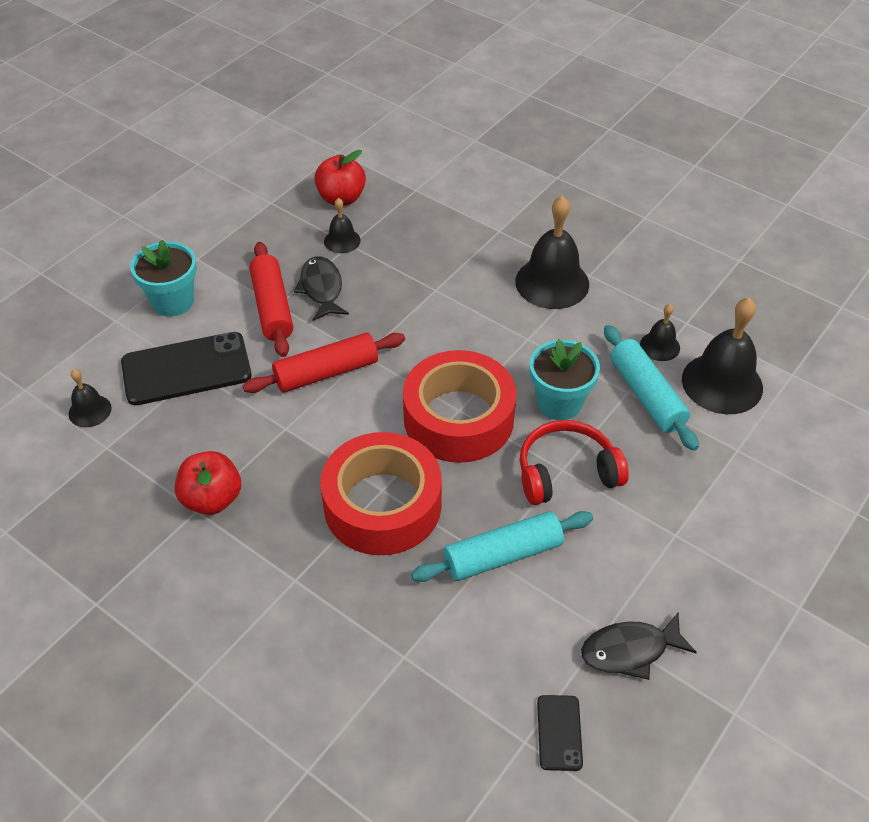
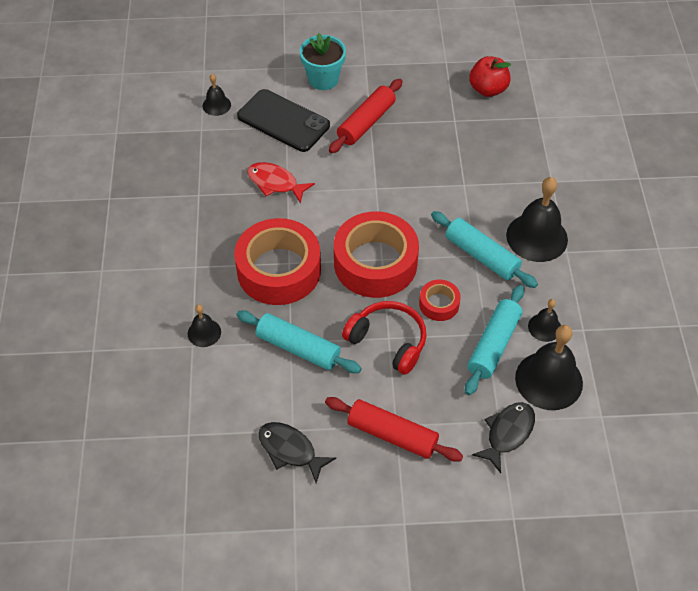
camera: 50 degrees right, 5 degrees up
red apple [175,451,241,515] -> none
red rolling pin [242,333,405,393] -> red rolling pin moved to [325,397,463,462]
black fish [294,256,349,321] -> black fish moved to [472,402,535,473]
black bell [324,198,361,253] -> black bell moved to [188,305,221,347]
turquoise flower pot [530,339,600,420] -> red tape [419,279,461,321]
black phone [537,695,583,771] -> none
none -> red fish [247,162,315,204]
none -> turquoise rolling pin [431,211,538,288]

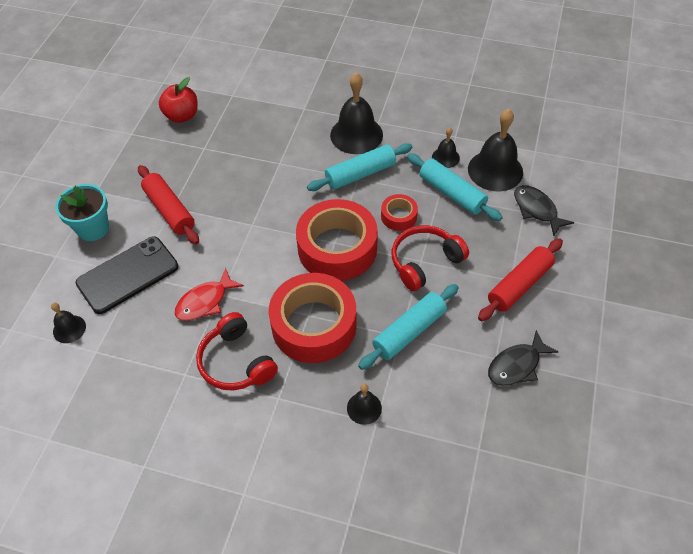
camera: 70 degrees left, 0 degrees up
none -> red headphones [196,312,278,391]

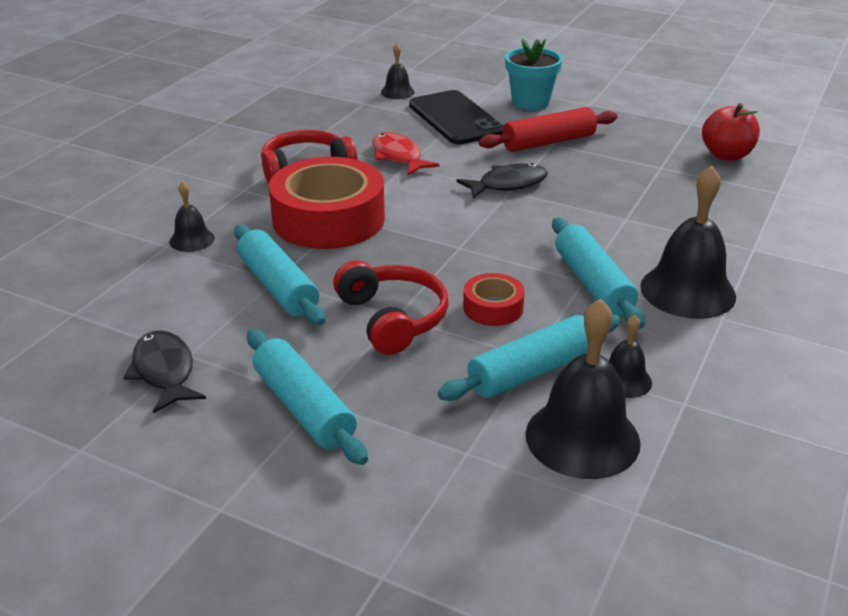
camera: 100 degrees right, 20 degrees down
red tape [296,199,378,281] -> none
red rolling pin [478,238,563,321] -> turquoise rolling pin [247,329,368,465]
black fish [514,185,574,236] -> black fish moved to [456,163,548,199]

